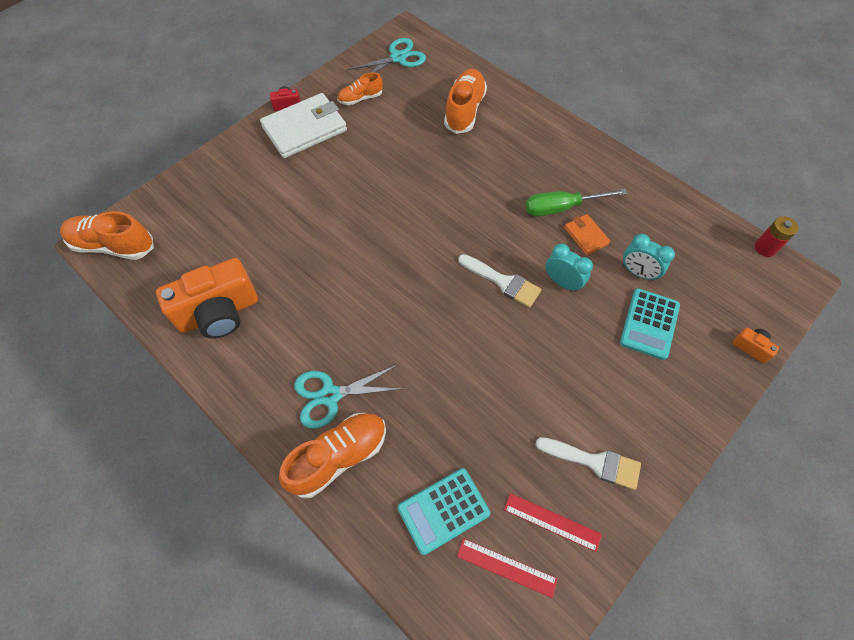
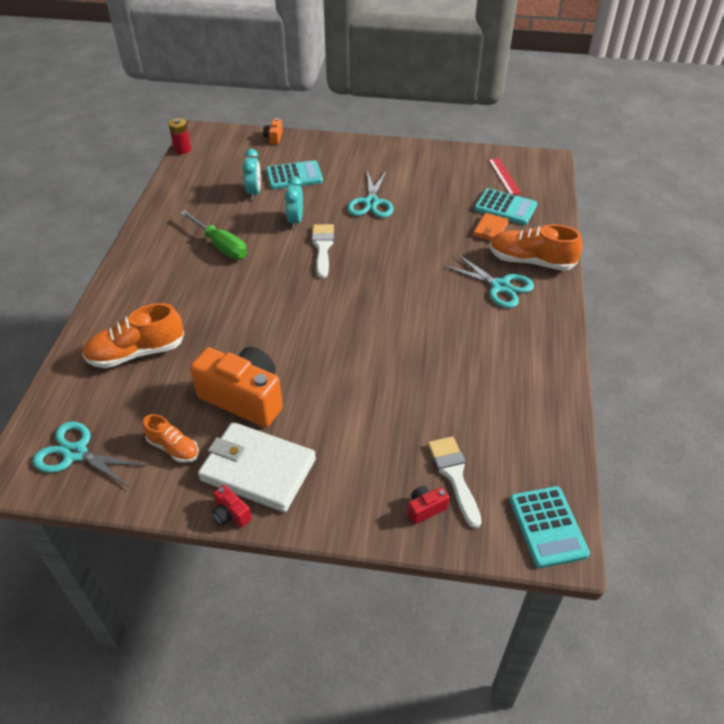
camera: 125 degrees left, 15 degrees down
orange shoe [60,211,154,260] -> turquoise calculator [510,486,590,568]
orange camera [156,258,258,339] -> orange camera moved to [190,347,283,427]
red ruler [504,493,602,552] -> none
white brush [535,437,641,490] -> white brush moved to [428,436,482,528]
orange wallet [564,214,610,255] -> orange wallet moved to [473,213,509,241]
none -> turquoise scissors [347,170,394,218]
none -> red camera [407,486,450,524]

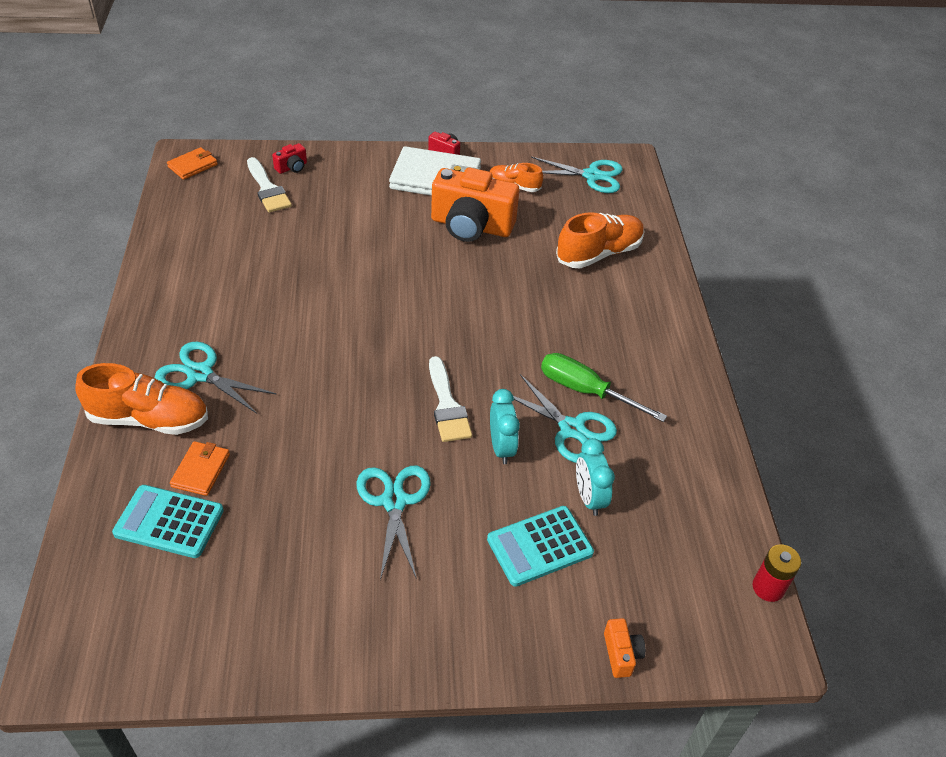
camera: 165 degrees right, 0 degrees up
red ruler [488,158,521,195] -> none
turquoise calculator [510,486,590,568] -> orange wallet [167,147,218,180]
none -> turquoise scissors [513,374,617,463]

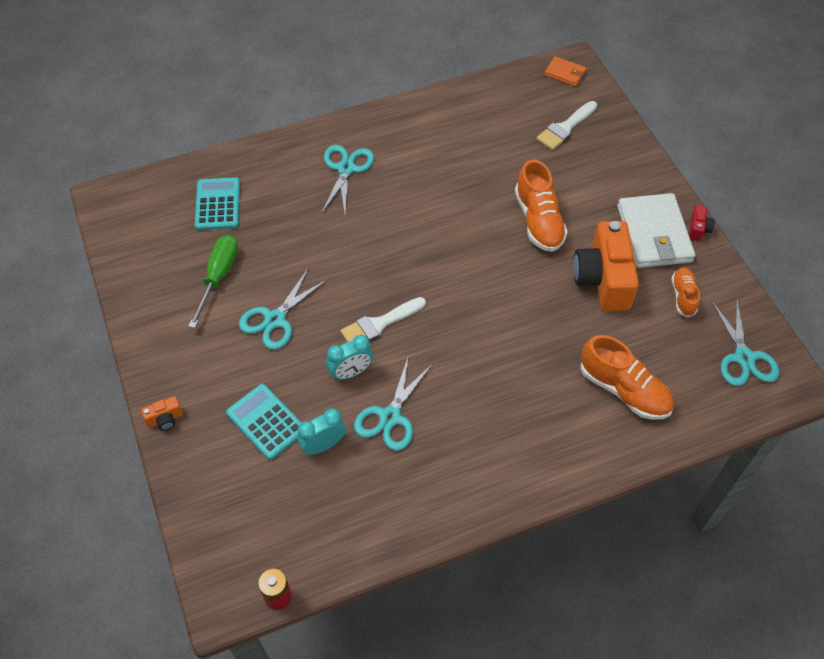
camera: 75 degrees right, 10 degrees up
orange shoe [75,363,208,435] -> orange shoe moved to [515,160,568,252]
orange wallet [170,441,230,496] -> none
red camera [272,143,307,174] -> none
turquoise scissors [357,466,431,580] -> turquoise scissors turned 150 degrees clockwise [239,268,328,350]
green screwdriver [541,353,667,422] -> green screwdriver moved to [188,235,238,328]
orange camera [604,618,646,678] -> orange camera moved to [141,396,183,431]

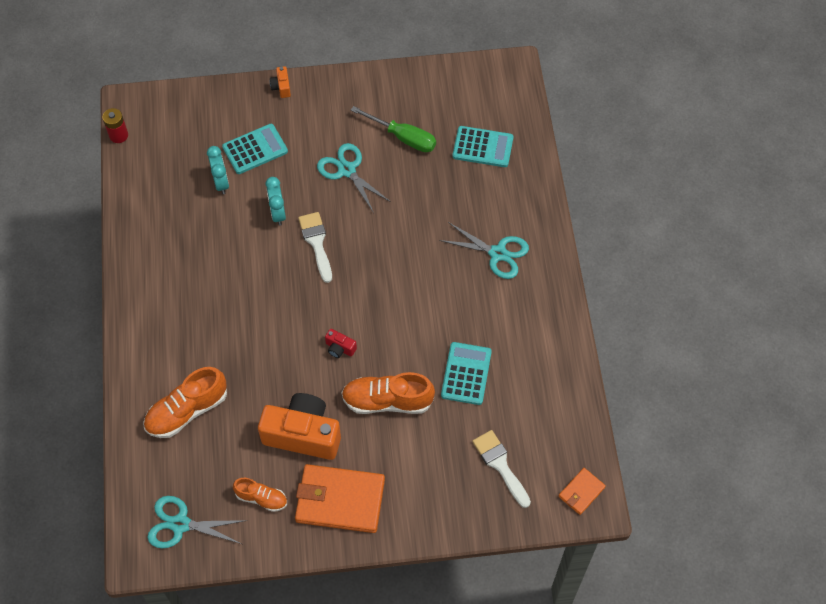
camera: 105 degrees right, 5 degrees up
turquoise scissors [354,355,432,451] -> none
white wallet [617,193,695,268] -> orange wallet [295,464,385,533]
red camera [689,205,715,241] -> red camera moved to [325,329,357,358]
none -> turquoise calculator [441,342,492,405]

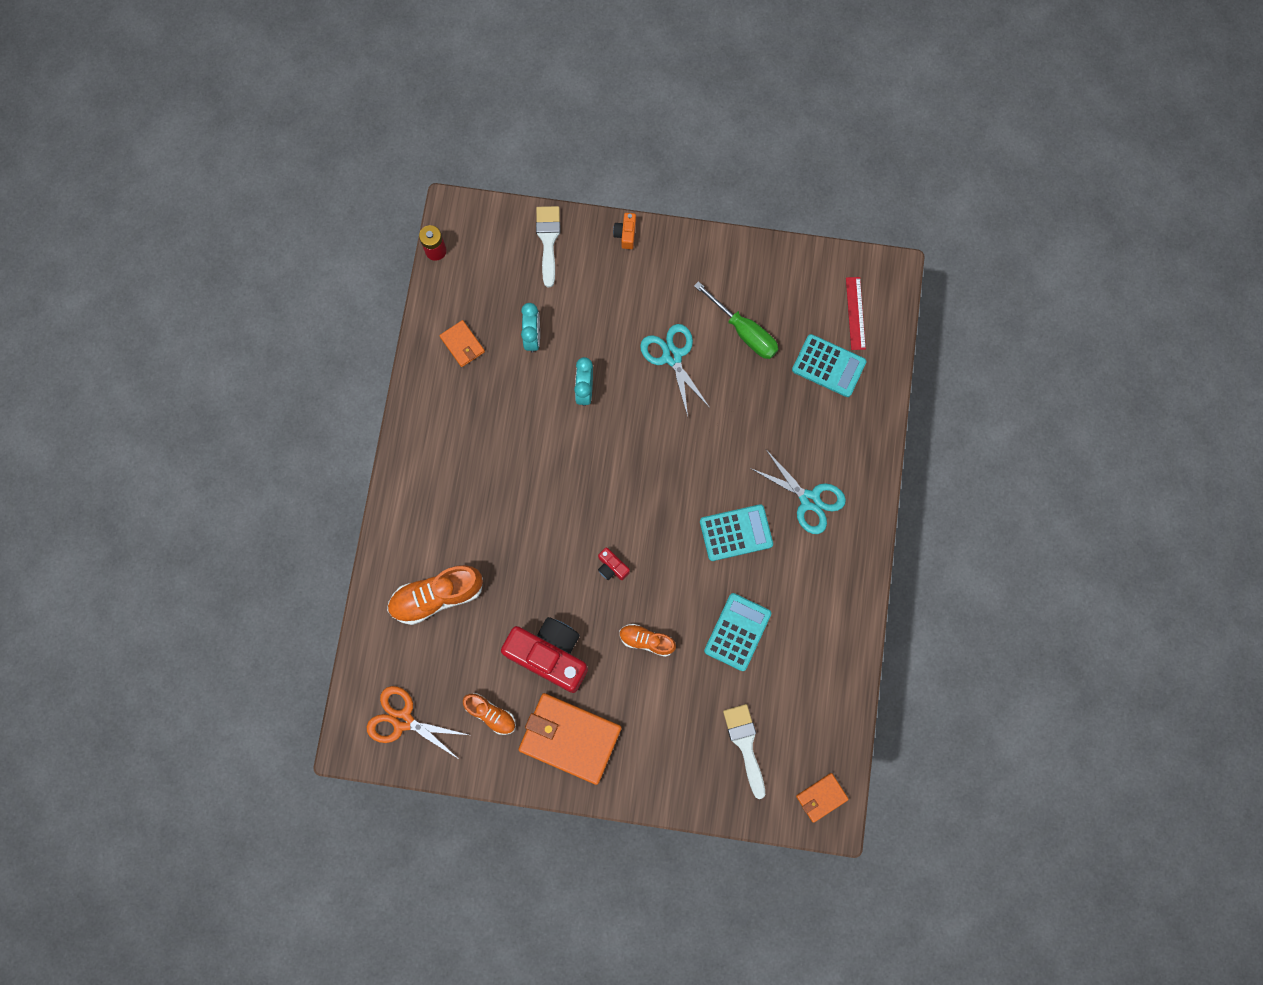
camera: 15 degrees right, 15 degrees up
turquoise scissors [147,496,248,548] -> orange scissors [367,686,468,760]
turquoise calculator [222,124,288,174] -> turquoise calculator moved to [700,504,773,561]
orange camera [258,393,341,460] -> red camera [501,617,588,693]
white brush [298,212,332,283] -> white brush moved to [536,206,561,287]
orange shoe [341,372,435,414] -> orange shoe [619,624,676,657], size x0.58
none -> orange wallet [439,320,485,367]
none -> red ruler [846,277,866,350]

